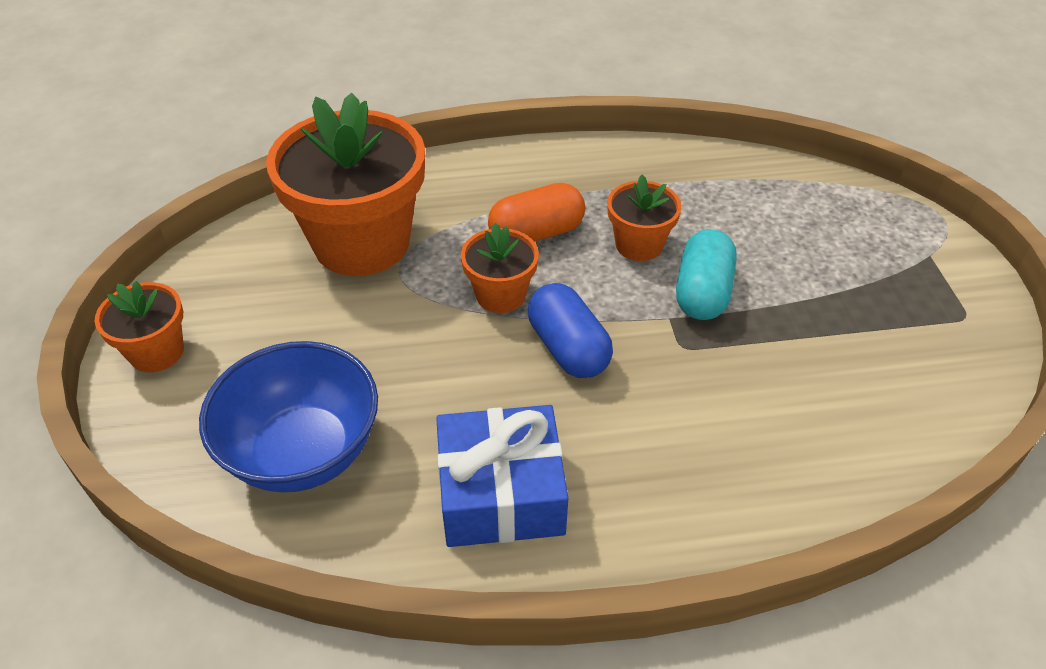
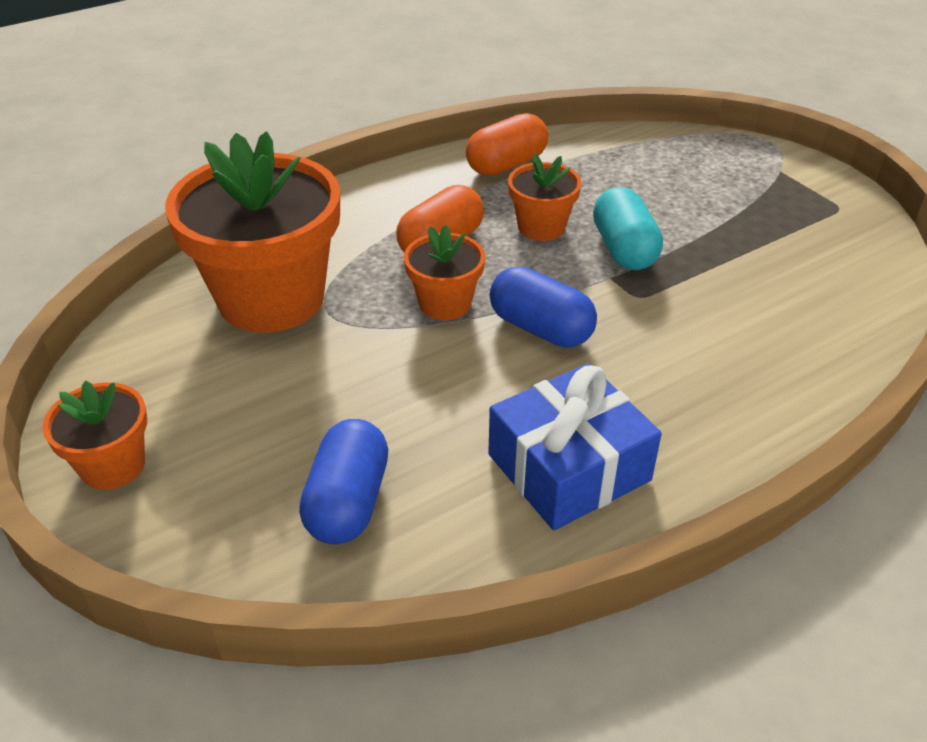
camera: 25 degrees left, 5 degrees down
blue bowl [199,341,378,493] -> blue capsule [299,419,388,544]
none -> orange capsule [466,113,548,176]

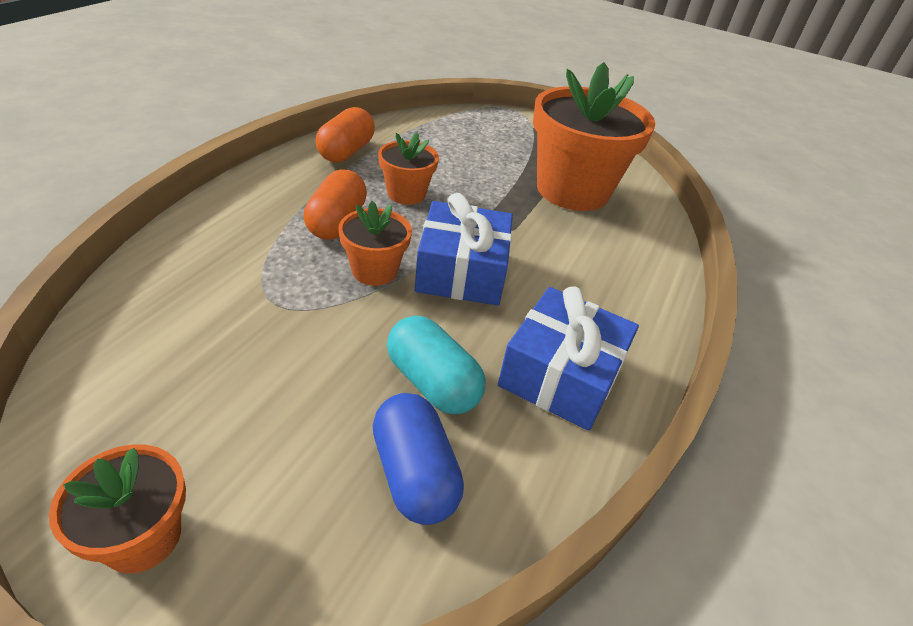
camera: 35 degrees left, 0 degrees up
orange flower pot [165,131,340,333] -> orange flower pot moved to [533,62,655,211]
blue capsule [489,266,597,348] -> blue gift [415,193,513,305]
turquoise capsule [593,187,663,270] -> turquoise capsule moved to [387,316,486,414]

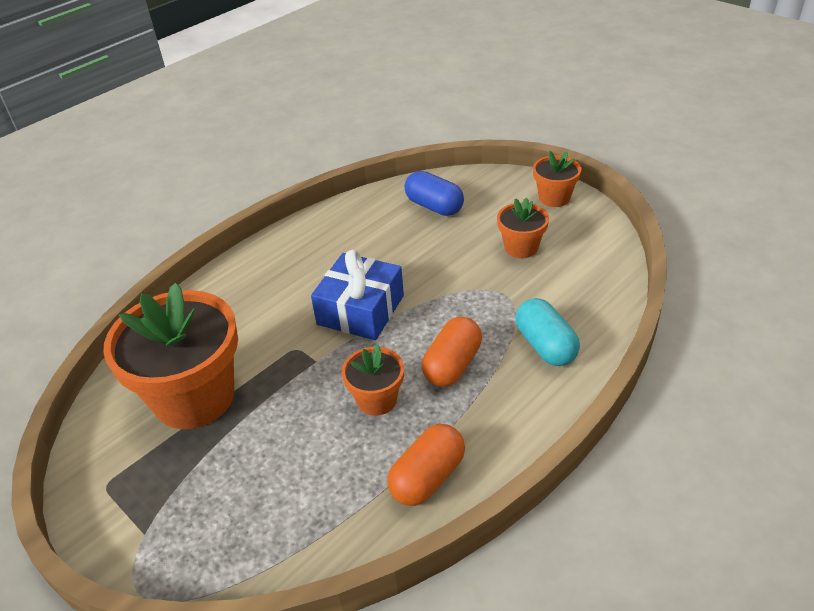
camera: 155 degrees left, 0 degrees up
orange flower pot [338,201,412,286] -> orange flower pot moved to [497,198,549,258]
blue capsule [373,393,464,525] -> blue capsule turned 45 degrees counterclockwise [405,171,464,216]
turquoise capsule [387,316,486,414] -> turquoise capsule moved to [515,298,580,366]
blue gift [498,287,639,431] -> none

